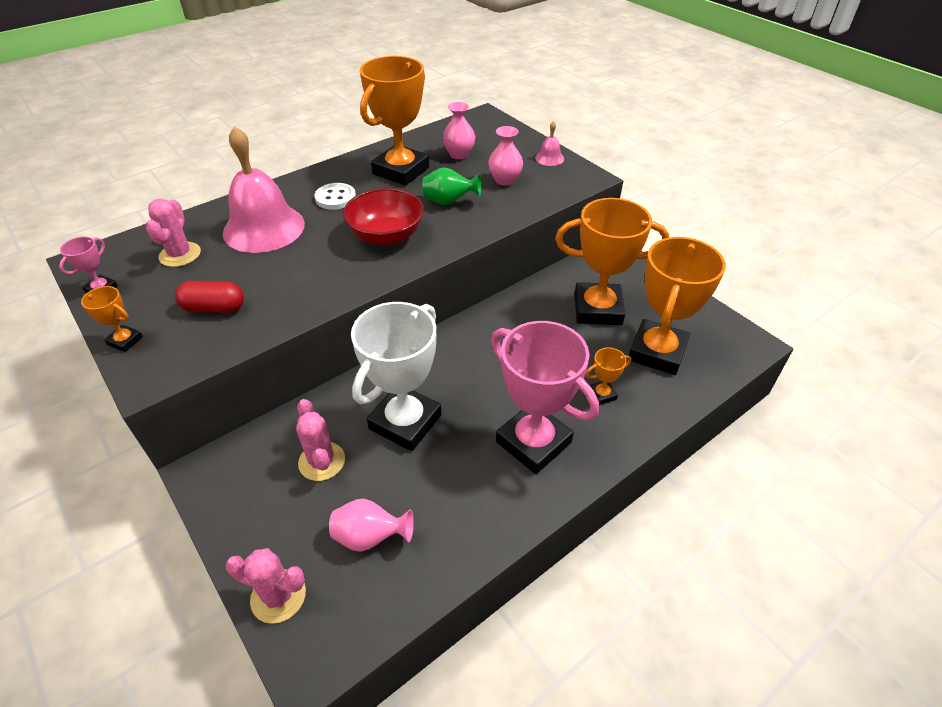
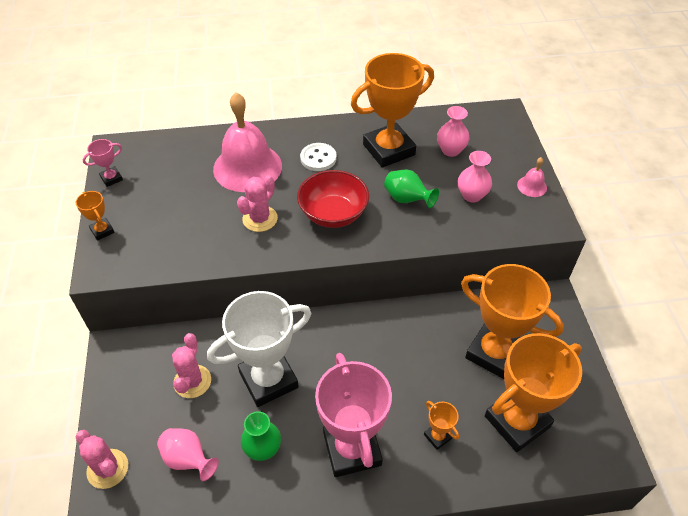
camera: 30 degrees right, 5 degrees up
pink cactus [146,198,201,267] -> pink cactus moved to [237,175,278,232]
red capsule [175,281,244,313] -> none
orange trophy [586,347,631,405] -> orange trophy turned 45 degrees clockwise [424,401,459,450]
none -> green vase [241,411,281,461]

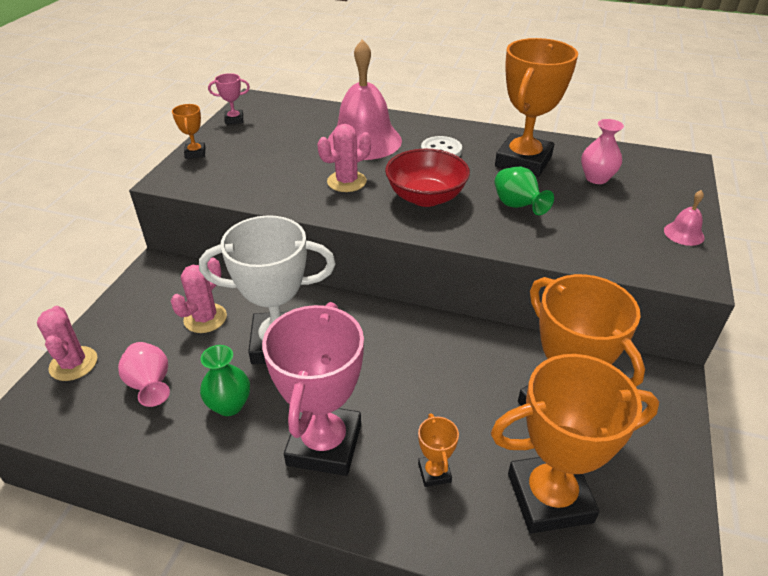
camera: 25 degrees right, 10 degrees down
orange trophy [351,53,434,168] -> orange trophy turned 60 degrees counterclockwise [495,38,578,177]
pink vase [458,151,492,203] -> none

